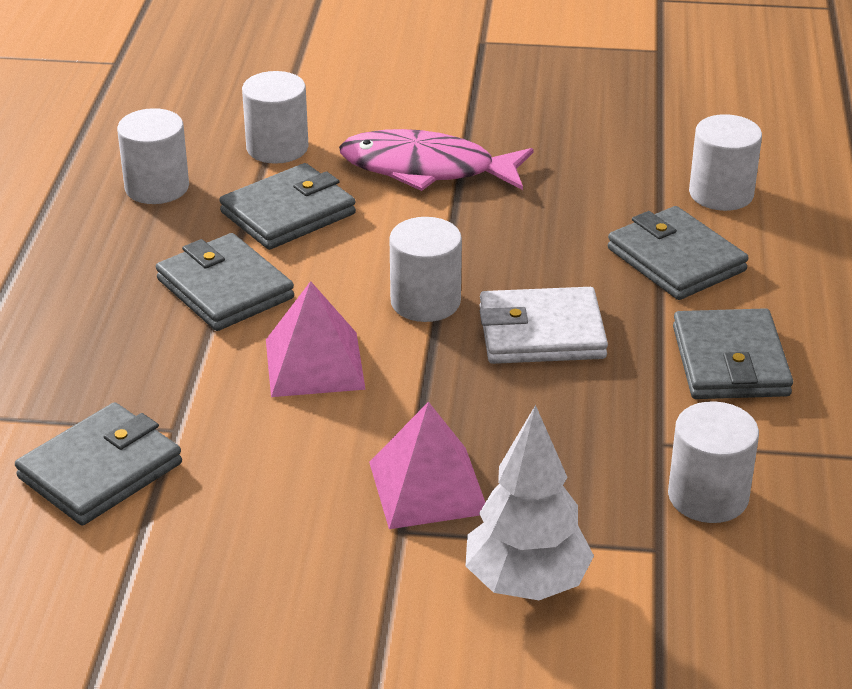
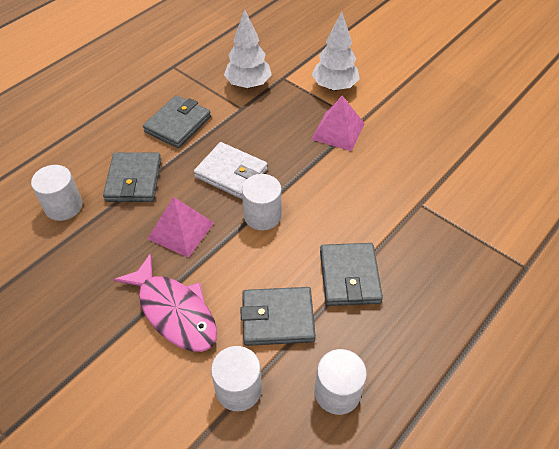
camera: 145 degrees left, 15 degrees up
grey wallet [15,402,182,525] -> none
pink pyramid [266,281,366,397] -> pink pyramid moved to [148,197,214,258]
white cylinder [668,401,759,523] -> white tree [224,9,272,89]

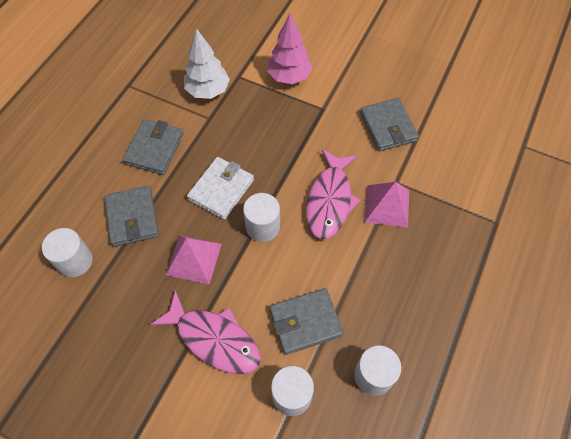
camera: 15 degrees left, 10 degrees up
white wallet [194,142,268,199] -> white wallet turned 75 degrees counterclockwise [187,157,254,220]
pink pyramid [311,96,365,151] -> pink pyramid moved to [365,182,409,227]
white tree [312,12,360,91] -> pink tree [267,14,313,84]
grey wallet [320,243,383,306] -> grey wallet moved to [360,98,419,151]
none -> pink fish [306,149,361,239]

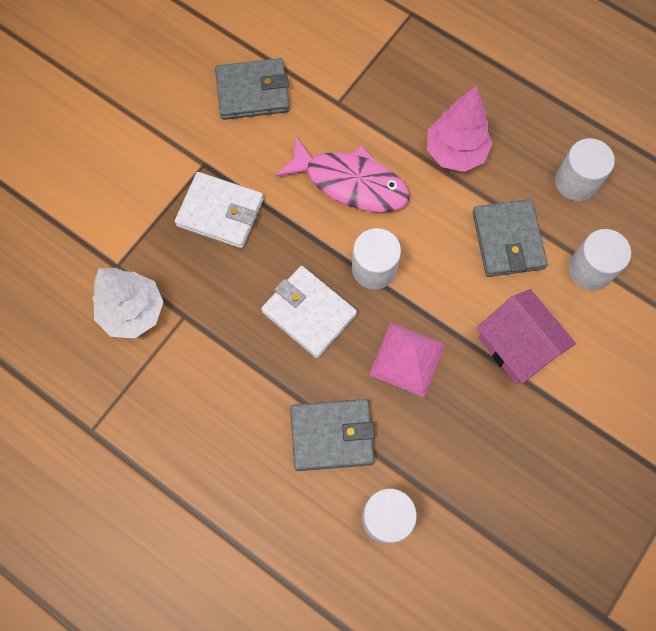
camera: 80 degrees left, 10 degrees up
grey wallet [122,119,184,175] -> none
pink fish [150,290,261,374] -> pink house [477,289,576,384]
pink tree [267,14,313,84] -> pink tree moved to [427,86,493,172]
pink pyramid [365,182,409,227] -> none
none -> white wallet [175,172,264,248]

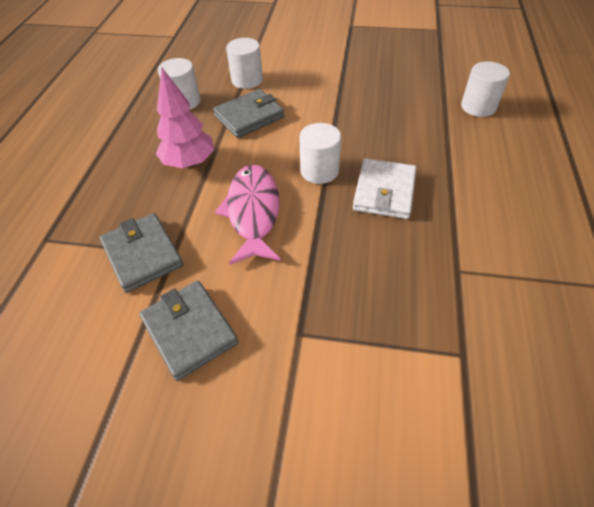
camera: 115 degrees left, 20 degrees down
white tree [92,268,163,339] -> none
white wallet [175,172,264,248] -> none
grey wallet [290,399,375,471] -> grey wallet moved to [100,213,183,293]
pink pyramid [369,323,445,397] -> none
pink house [477,289,576,384] -> none

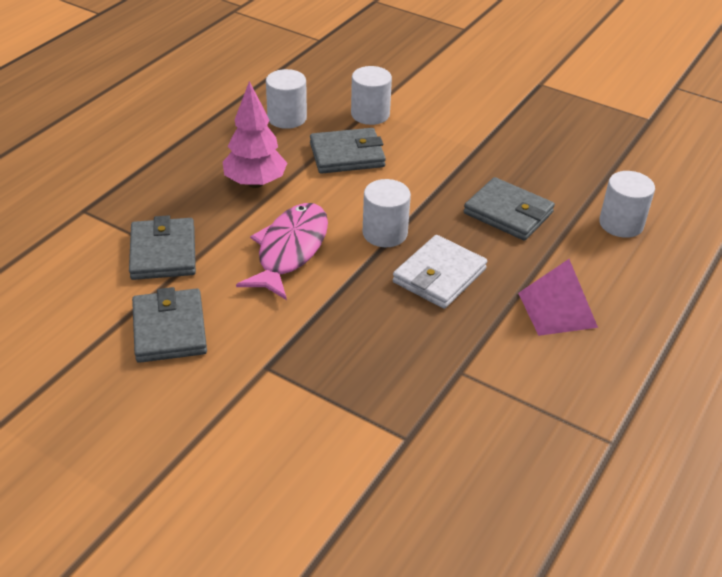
camera: 20 degrees right, 10 degrees down
none -> grey wallet [464,177,555,241]
none -> pink pyramid [518,259,598,336]

